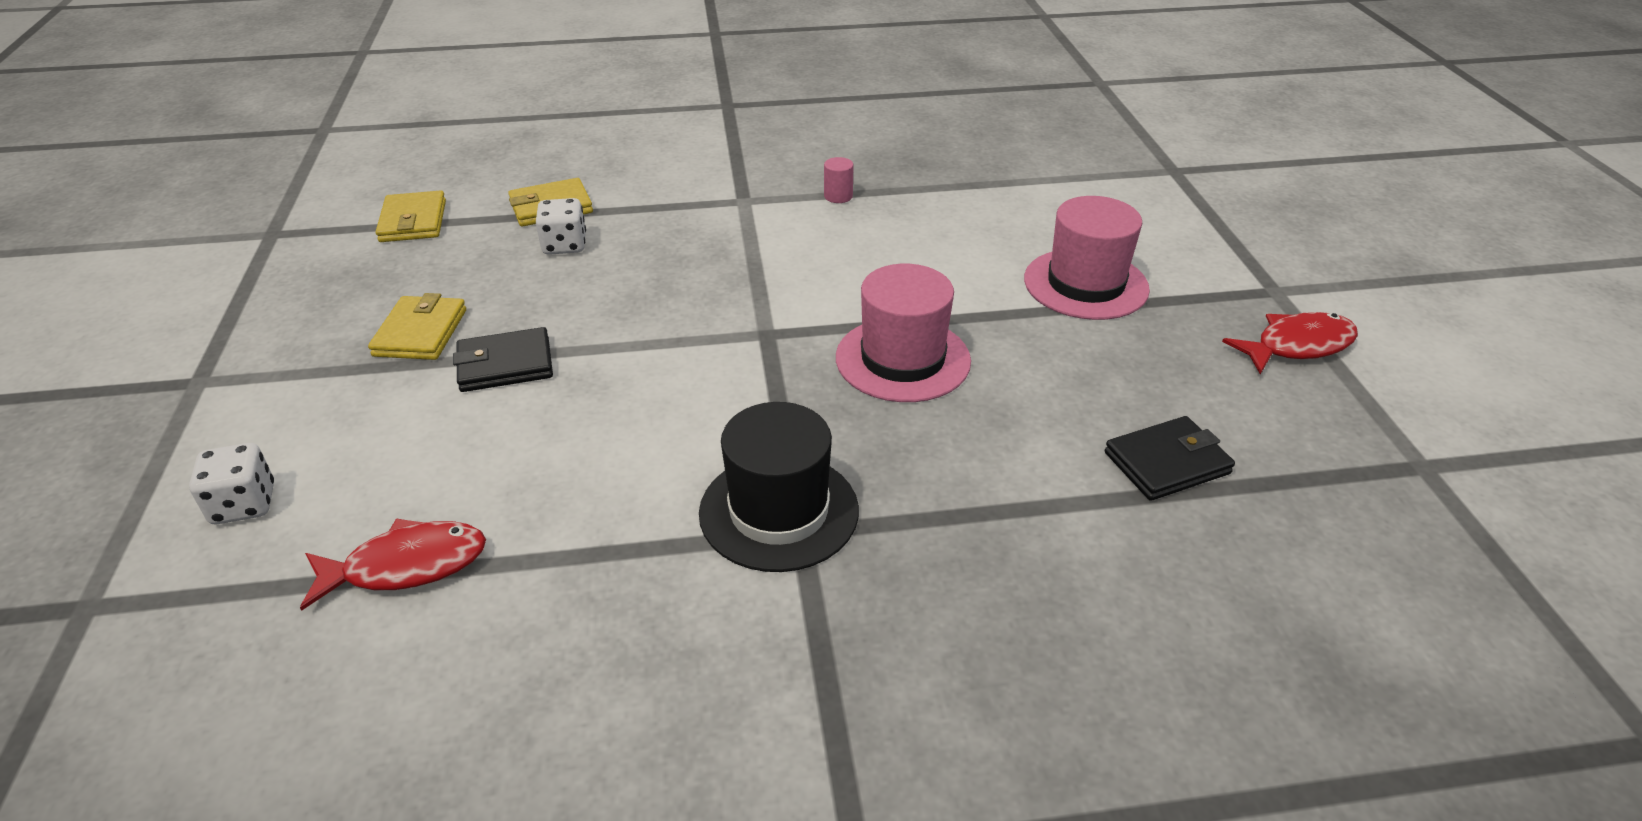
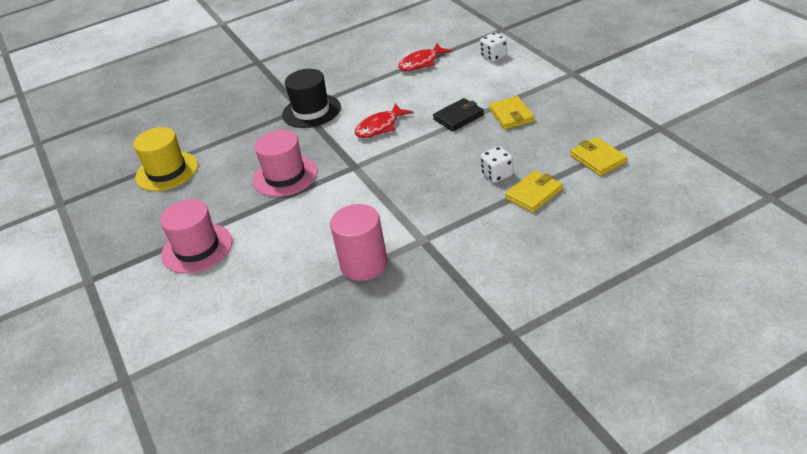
camera: 165 degrees right, 0 degrees up
pink cylinder [824,157,854,203] -> pink cylinder [330,204,388,281], size x2.38
black wallet [1105,416,1235,501] -> yellow hat [133,127,198,191]
red fish [1222,312,1358,375] -> red fish moved to [355,103,413,138]

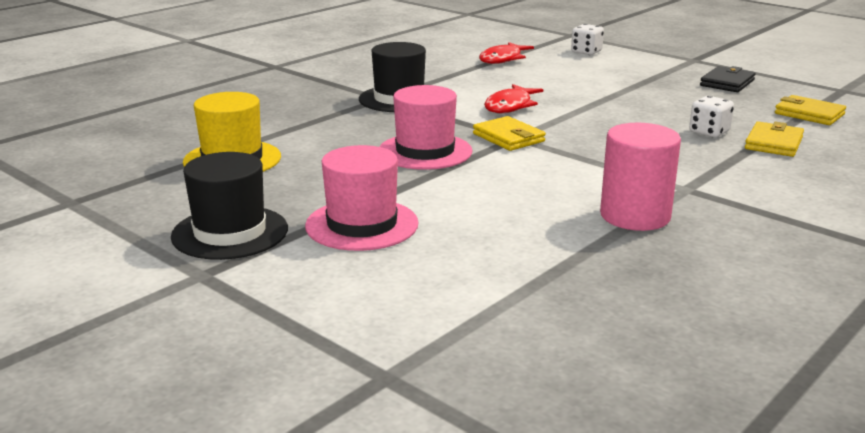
camera: 25 degrees left, 15 degrees down
black wallet [433,98,484,131] -> black wallet moved to [700,66,755,92]
yellow wallet [489,96,534,129] -> yellow wallet moved to [473,116,546,151]
none -> black hat [171,152,288,260]

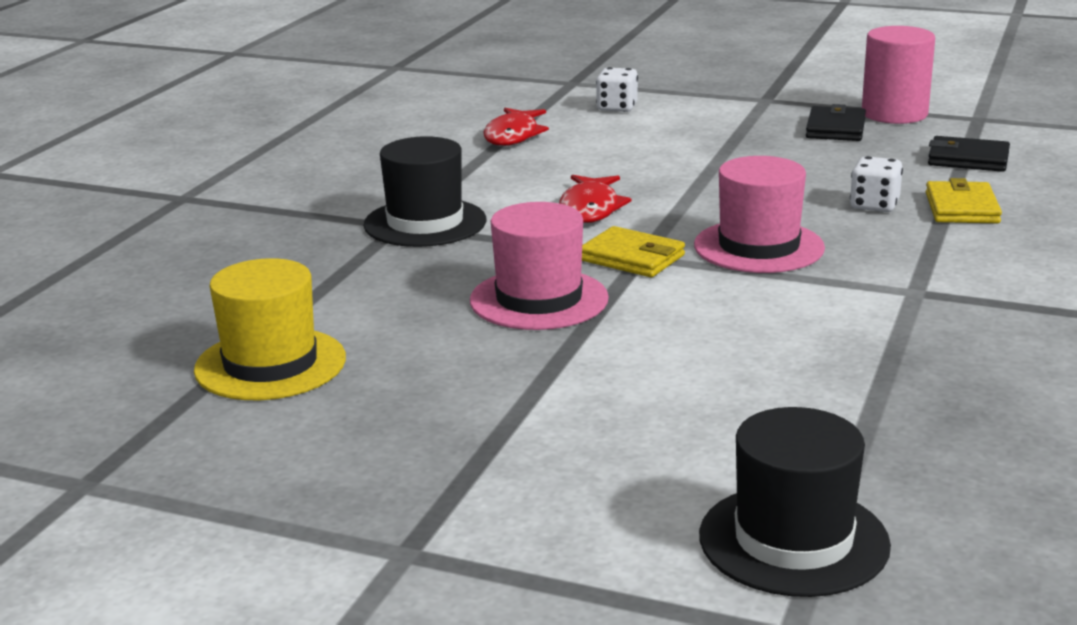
camera: 20 degrees left, 0 degrees up
black hat [171,152,288,260] -> black hat moved to [699,407,891,597]
pink hat [305,145,419,251] -> pink hat moved to [694,156,825,273]
pink cylinder [600,123,681,231] -> pink cylinder moved to [862,26,935,124]
yellow wallet [775,95,846,125] -> black wallet [928,136,1010,172]

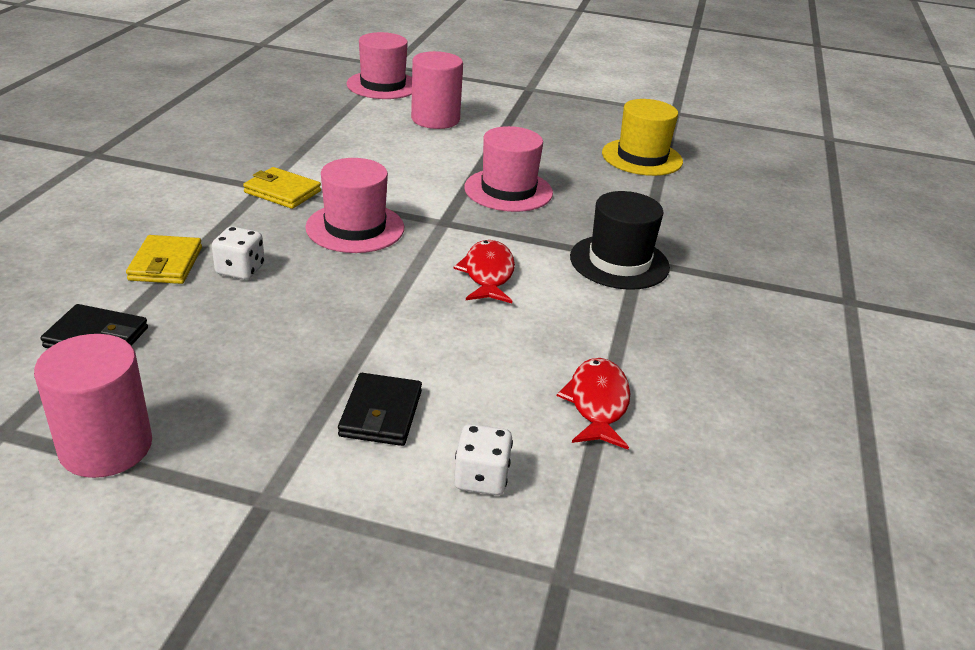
camera: 170 degrees right, 10 degrees up
yellow wallet [582,226,685,277] -> yellow wallet moved to [243,167,321,209]
black hat [699,407,891,597] -> pink hat [346,32,412,99]
black wallet [806,104,866,141] -> black wallet moved to [338,373,422,446]
none -> pink cylinder [411,51,463,129]

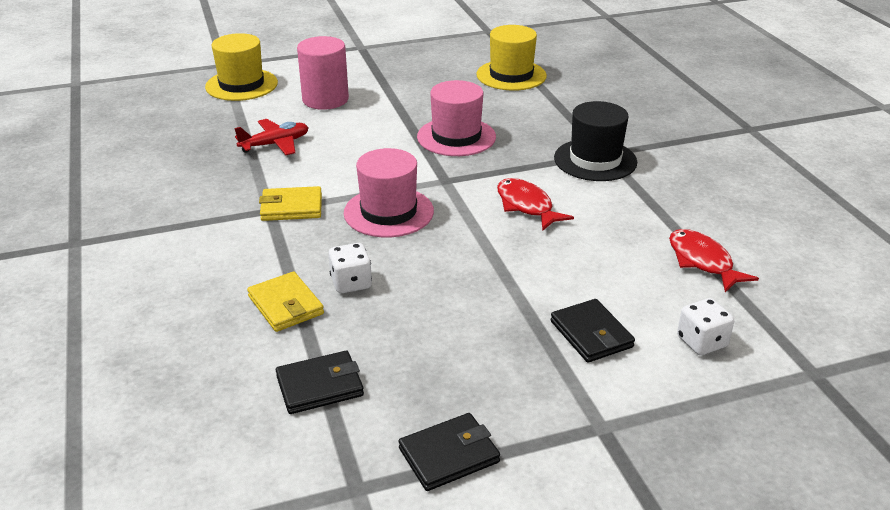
camera: 30 degrees left, 0 degrees up
pink cylinder [34,334,152,478] -> black wallet [399,413,500,491]
pink hat [346,32,412,99] -> yellow hat [205,33,278,101]
none -> red plane [234,119,309,155]

